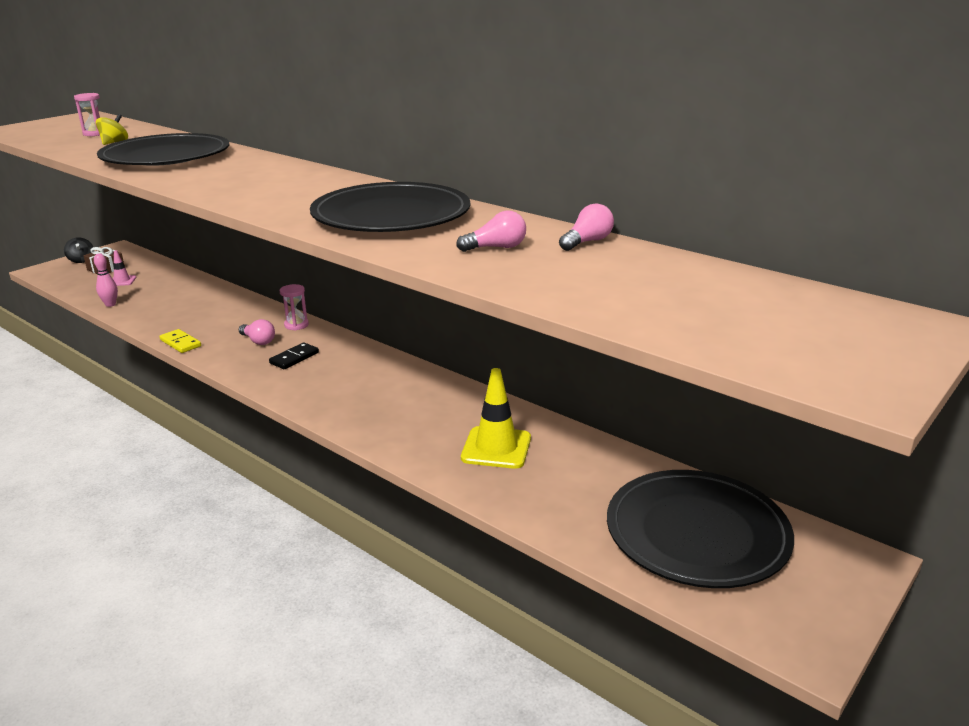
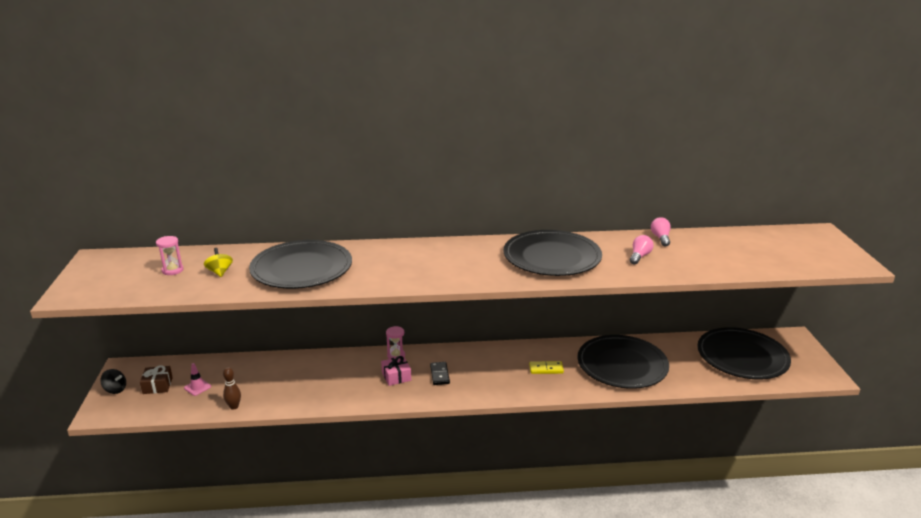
camera: 45 degrees left, 0 degrees up
pink bowling pin [94,253,118,307] -> brown bowling pin [223,367,241,410]
yellow domino [160,329,201,353] -> yellow domino moved to [529,361,564,374]
pink light bulb [239,319,275,345] -> pink gift [381,356,411,386]
yellow traffic cone [461,368,531,469] -> black plate [578,335,669,389]

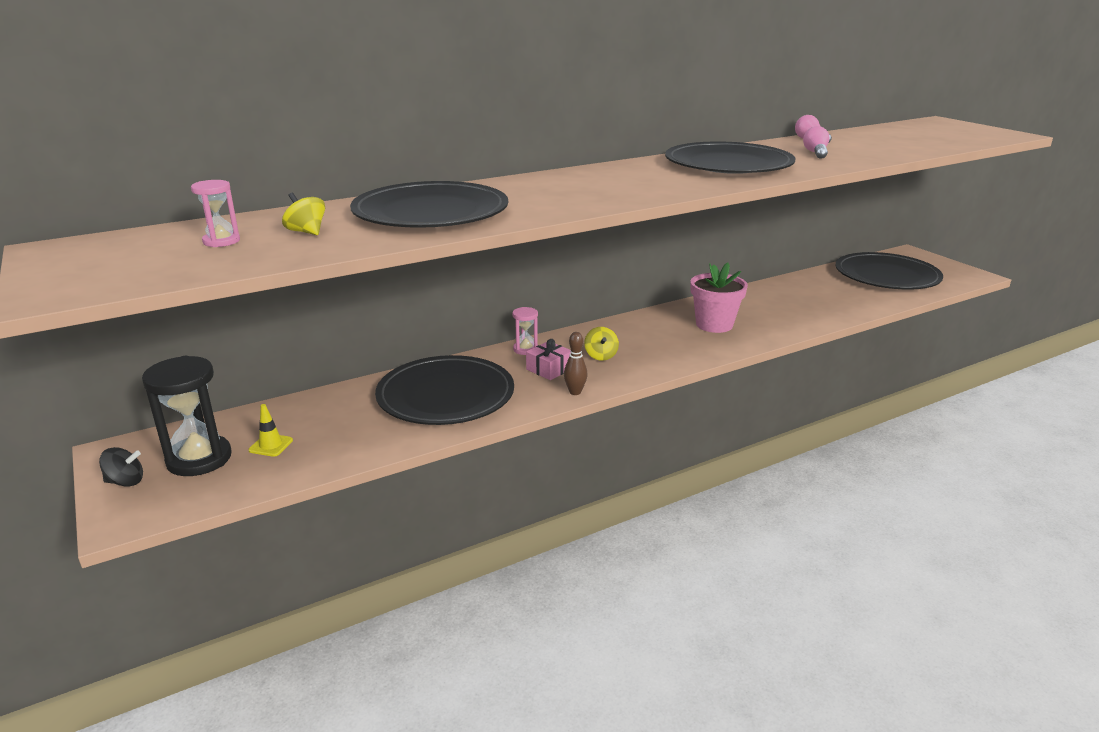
camera: 25 degrees left, 0 degrees up
brown gift [140,365,173,394] -> black hourglass [142,356,232,476]
pink traffic cone [184,363,211,396] -> yellow traffic cone [248,404,293,457]
brown bowling pin [223,367,241,410] -> brown bowling pin moved to [564,332,588,395]
black domino [430,362,450,385] -> yellow spinning top [584,327,619,361]
yellow domino [529,361,564,374] -> pink flower pot [690,263,748,333]
black plate [578,335,669,389] -> black plate moved to [375,355,514,425]

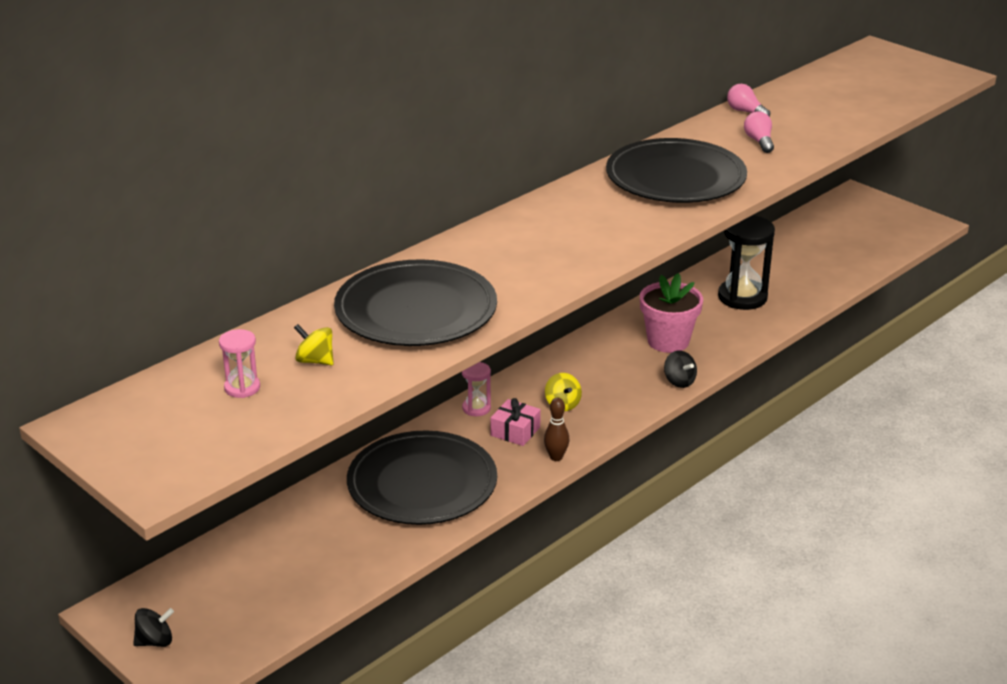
camera: 15 degrees left, 5 degrees up
black hourglass [142,356,232,476] -> black hourglass moved to [718,215,775,310]
yellow traffic cone [248,404,293,457] -> none
black plate [835,252,943,290] -> none
none -> black spinning top [664,350,697,388]

